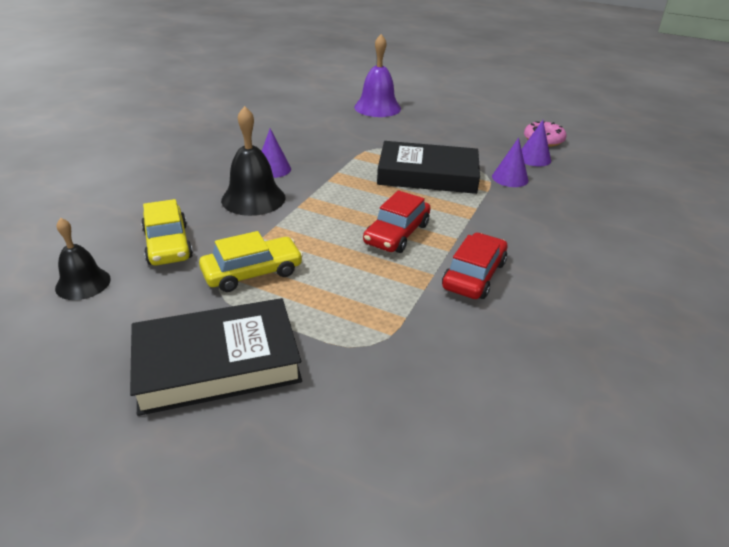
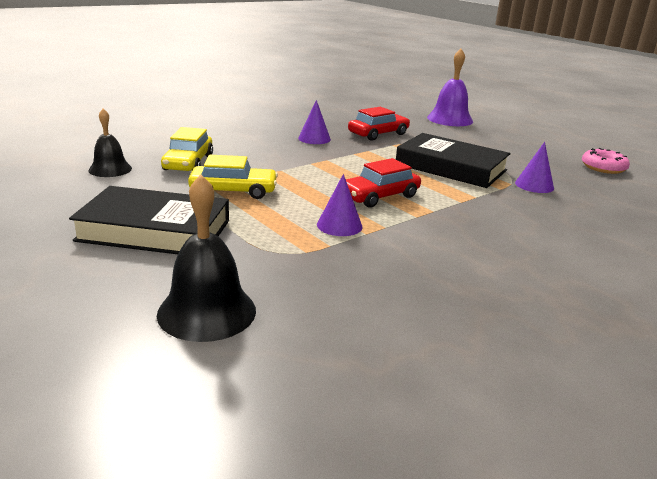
camera: 25 degrees right, 10 degrees down
black bell [221,106,285,216] -> black bell moved to [157,174,256,342]
red car [442,233,507,299] -> red car moved to [348,107,410,141]
purple cone [521,120,551,166] -> purple cone moved to [317,174,362,236]

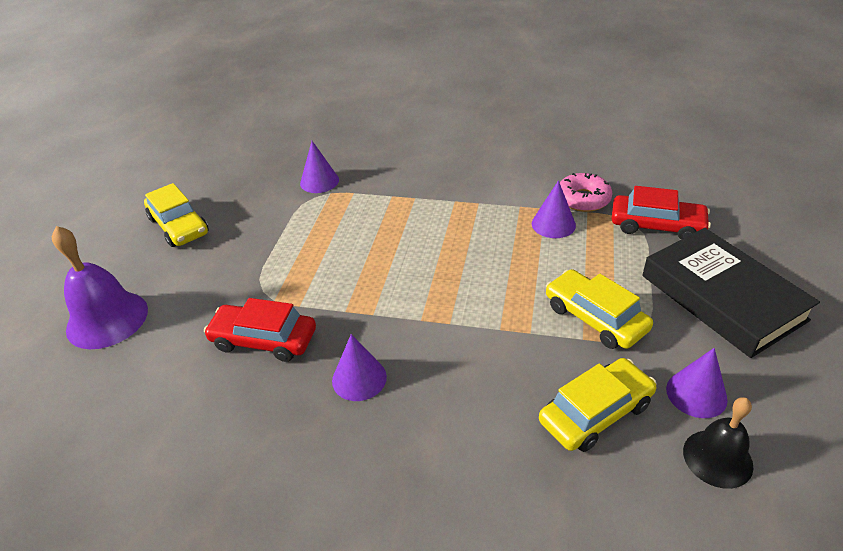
camera: 125 degrees left, 15 degrees up
black bell [157,174,256,342] -> none
red car [346,158,421,207] -> red car moved to [612,186,711,239]
black book [396,133,511,188] -> none
pink donut [582,148,630,174] -> pink donut moved to [560,173,613,212]
none -> yellow car [144,183,209,247]
none -> purple cone [666,348,728,418]

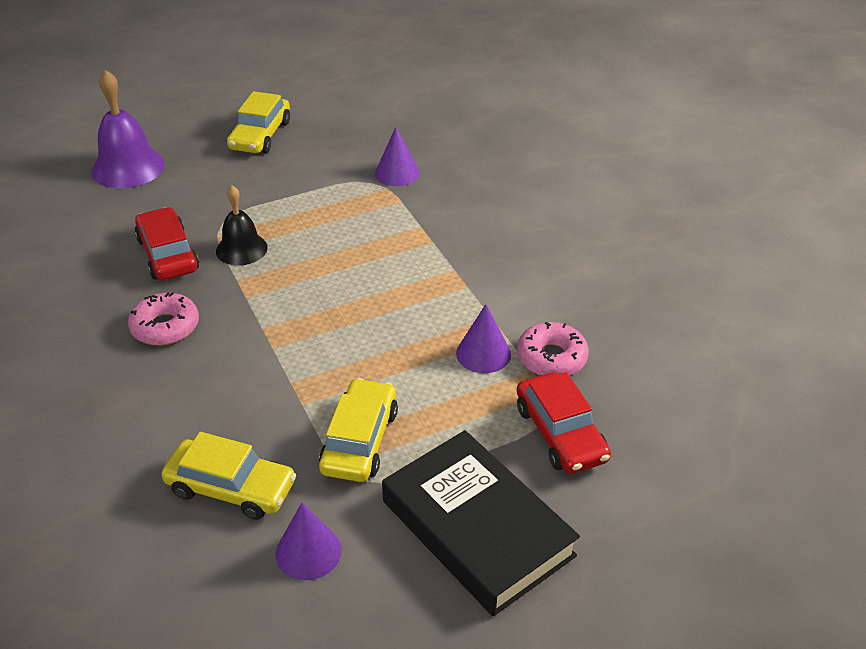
camera: 50 degrees right, 0 degrees up
purple cone [332,334,387,401] -> pink donut [128,292,199,346]
black book [642,228,820,358] -> black book turned 60 degrees counterclockwise [382,430,580,616]
black bell [683,397,754,489] -> black bell moved to [216,185,268,266]

